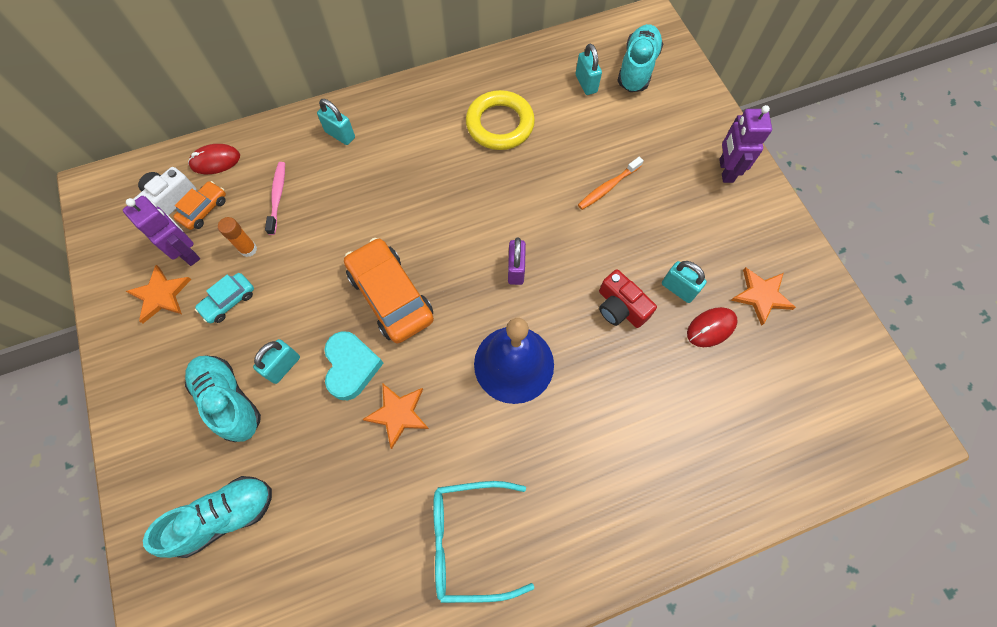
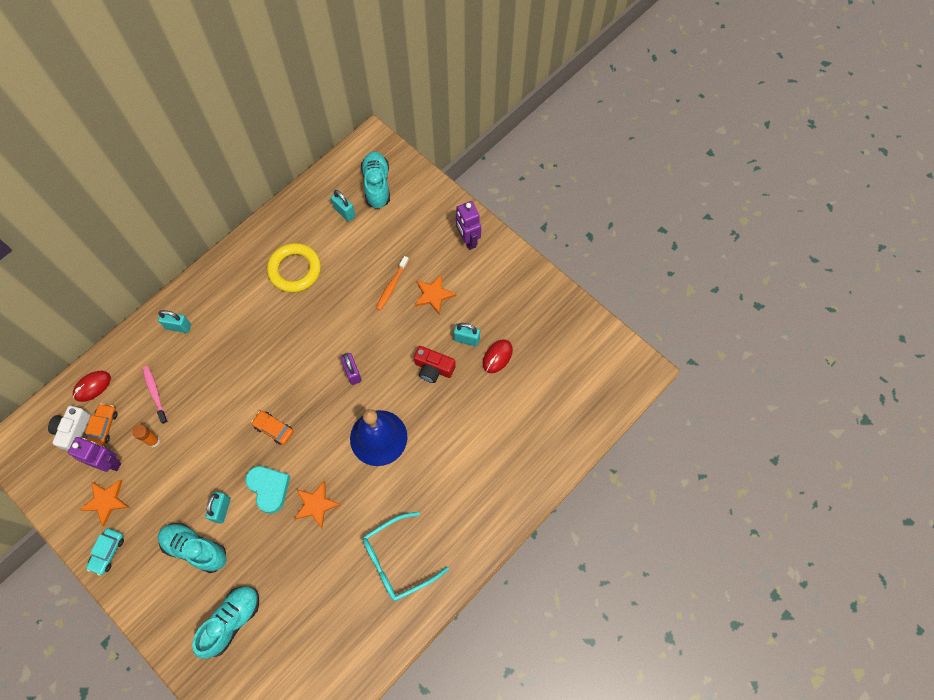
camera: 25 degrees left, 0 degrees up
turquoise car [195,273,254,323] -> turquoise car moved to [86,528,124,576]
orange car [344,238,434,343] -> orange car [251,411,294,445], size x0.52
orange star [731,267,796,326] -> orange star moved to [414,274,456,315]

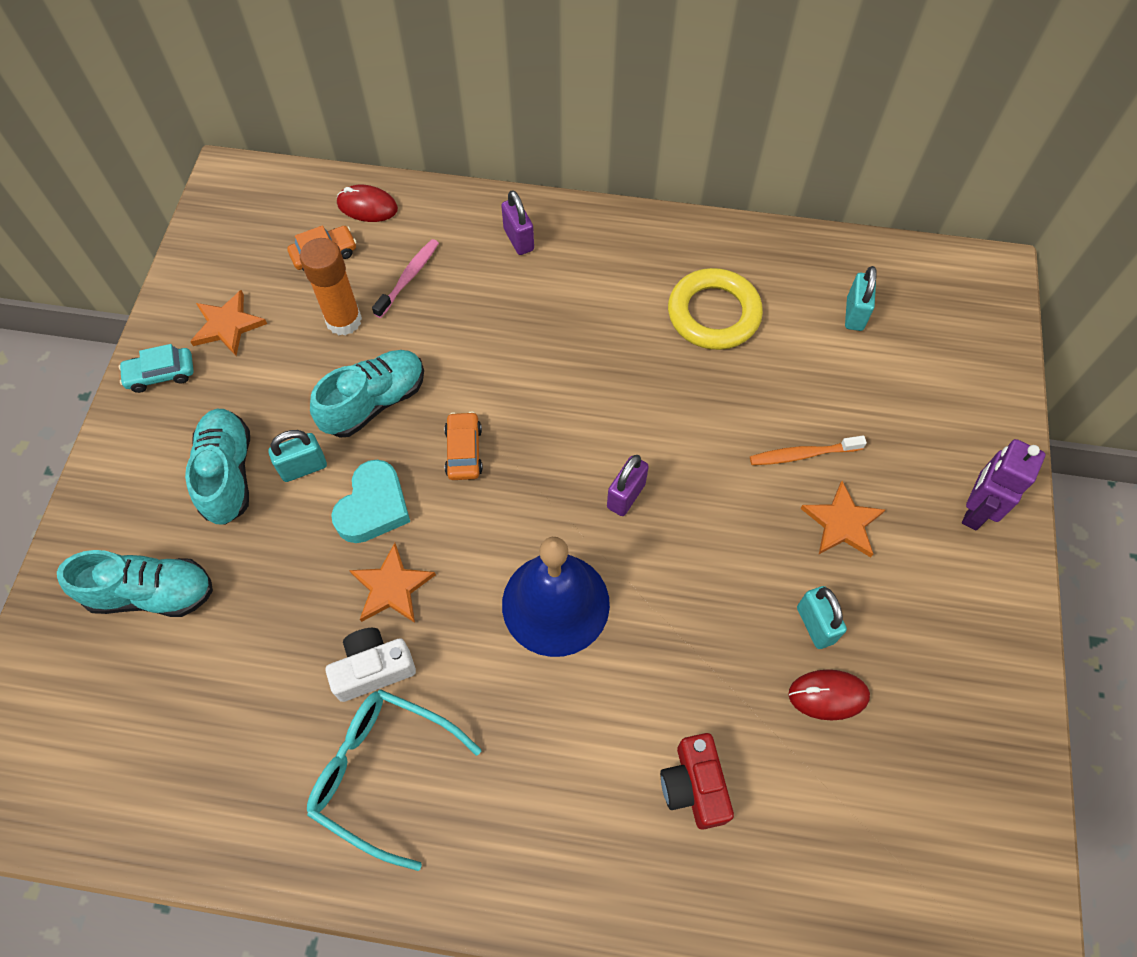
camera: 55 degrees right, 5 degrees down
white camera [48,406,91,451] -> white camera moved to [326,628,416,702]
purple robot [68,437,121,472] -> none
orange glue stick [132,425,160,447] -> orange glue stick [300,238,362,336], size x1.68
turquoise padlock [158,310,191,333] -> purple padlock [501,190,534,255]
turquoise shoe [361,152,390,209] -> turquoise shoe moved to [310,350,424,438]
red camera [414,346,456,383] -> red camera moved to [660,733,734,830]

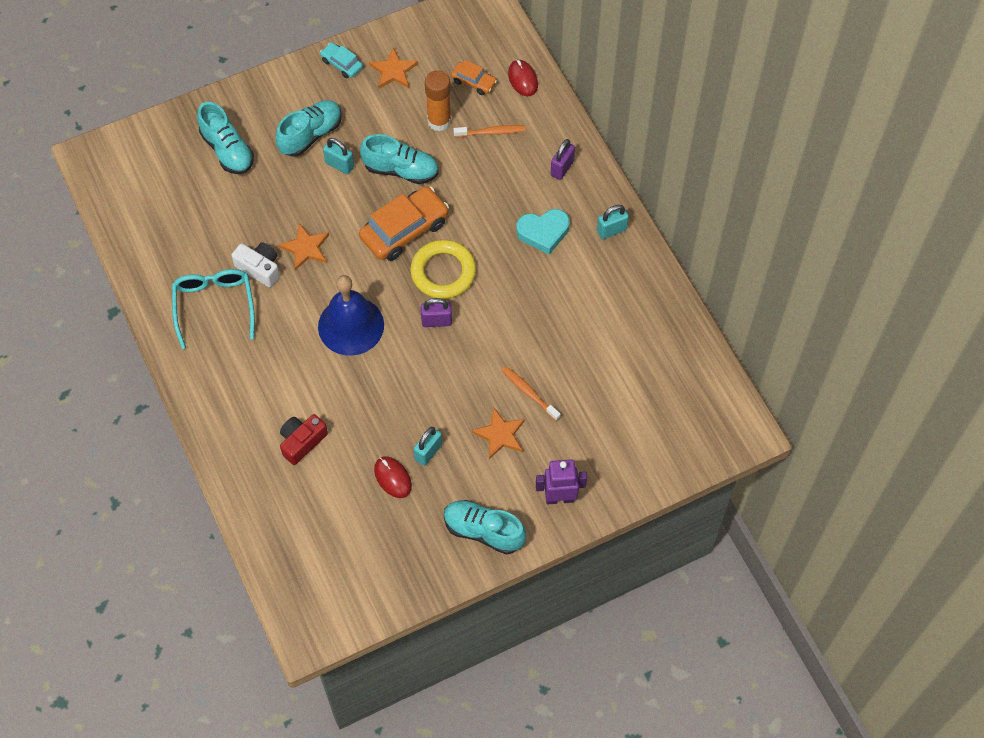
camera: 55 degrees right, 0 degrees up
turquoise heart [331,460,410,543] -> turquoise heart moved to [516,209,570,255]
pink toothbrush [372,239,439,318] -> orange toothbrush [453,125,526,137]
orange car [444,411,483,480] -> orange car [359,186,449,261], size x1.93
yellow ring [668,268,763,350] -> yellow ring moved to [410,240,476,299]
turquoise padlock [845,266,877,331] -> turquoise padlock moved to [597,205,629,239]
none -> turquoise shoe [444,500,527,555]

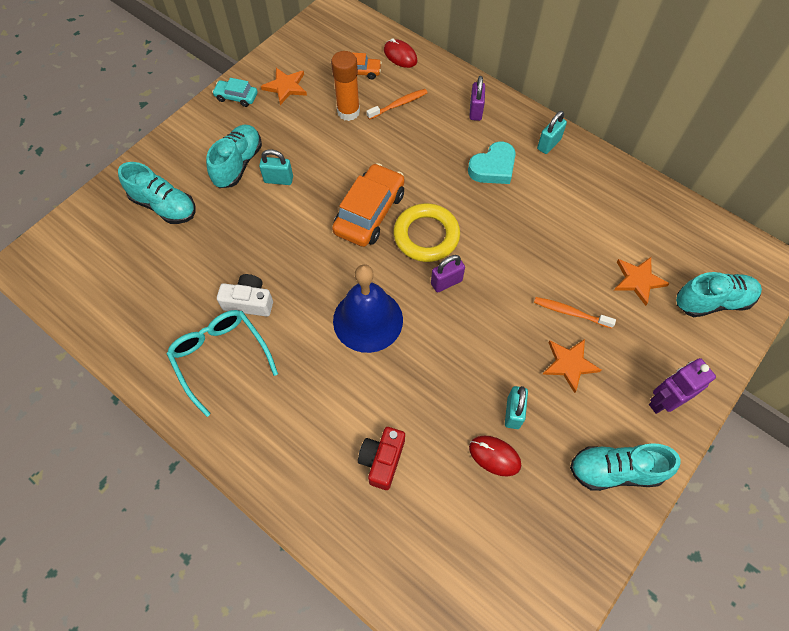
camera: 25 degrees left, 0 degrees up
orange star [278,223,329,271] -> orange star moved to [614,257,670,306]
turquoise shoe [360,134,439,184] -> turquoise shoe moved to [676,272,762,317]

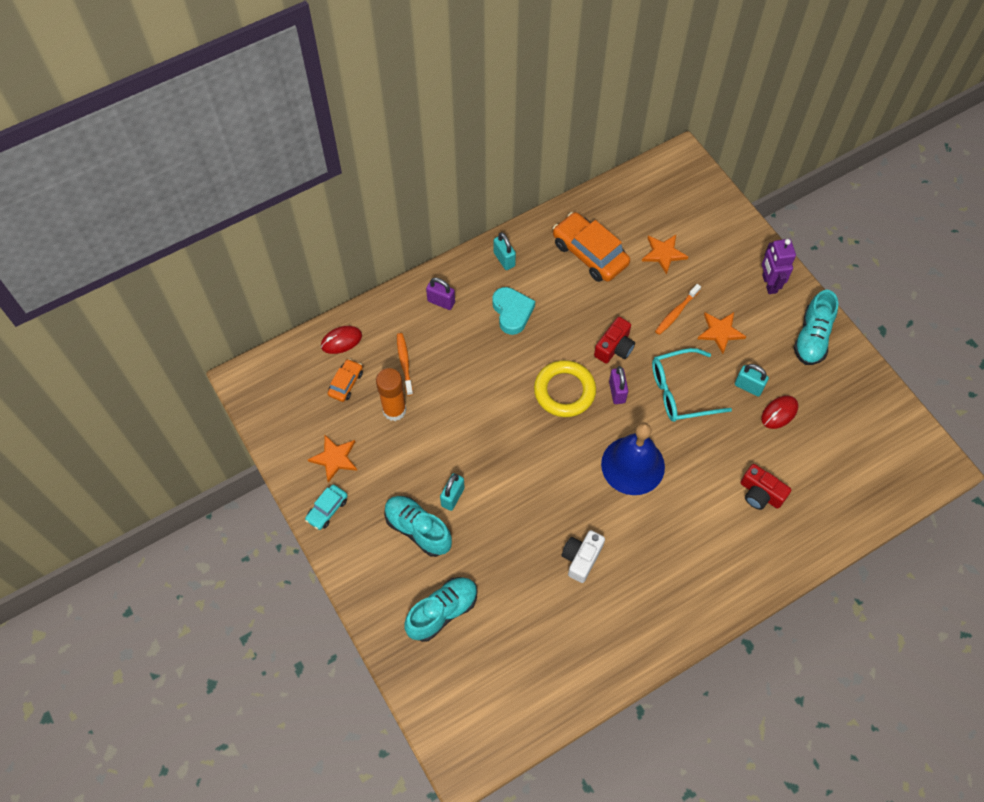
camera: 70 degrees left, 0 degrees up
turquoise glasses [167,310,278,417] -> turquoise glasses moved to [652,348,732,422]
orange car [332,163,405,247] -> orange car moved to [553,212,630,282]
turquoise shoe [676,272,762,317] -> none
none -> red camera [594,317,635,364]

